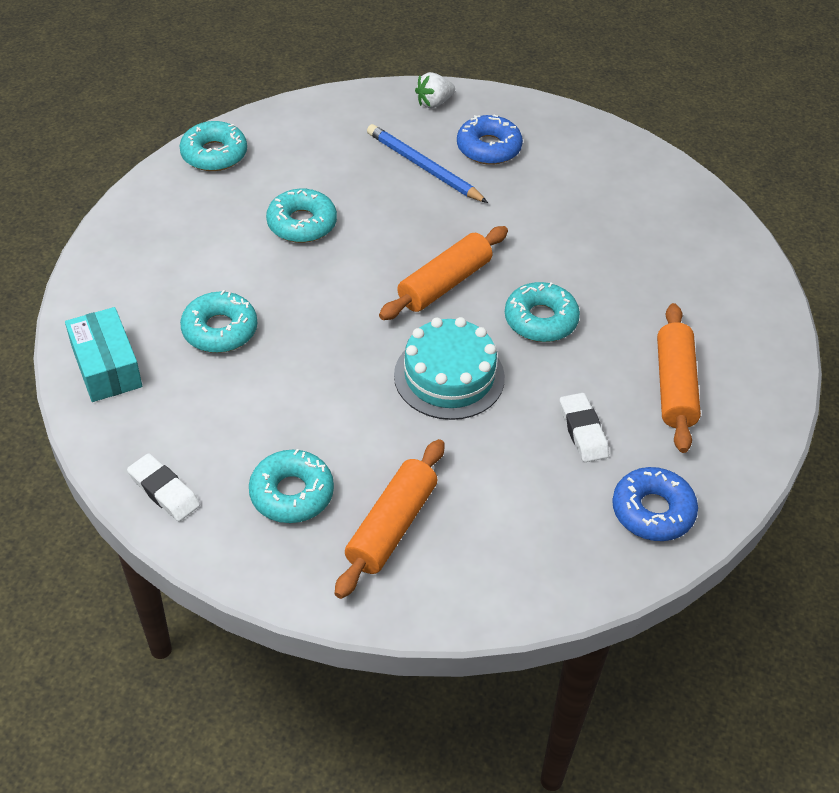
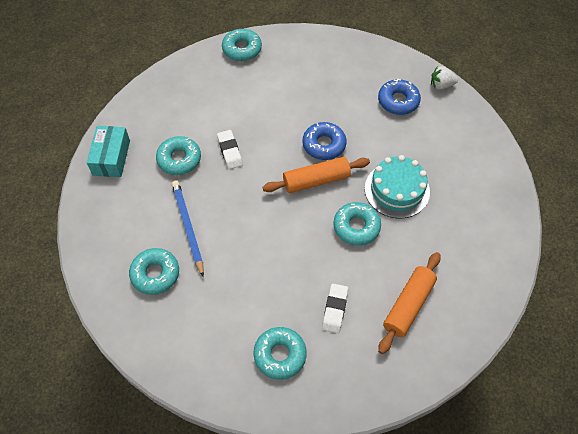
camera: 30 degrees right, 10 degrees up
white eraser [127,453,200,521] -> white eraser moved to [217,130,243,169]
turquoise donut [266,189,337,243] -> turquoise donut moved to [253,327,307,380]
orange rolling pin [335,439,445,599] -> none
blue pencil [367,124,488,203] -> blue pencil moved to [172,180,204,277]
turquoise cake [394,317,505,420] -> turquoise cake moved to [365,155,430,218]
white strawberry [415,72,455,108] -> white strawberry moved to [431,66,458,90]
blue donut [612,467,698,541] -> blue donut moved to [303,122,347,160]

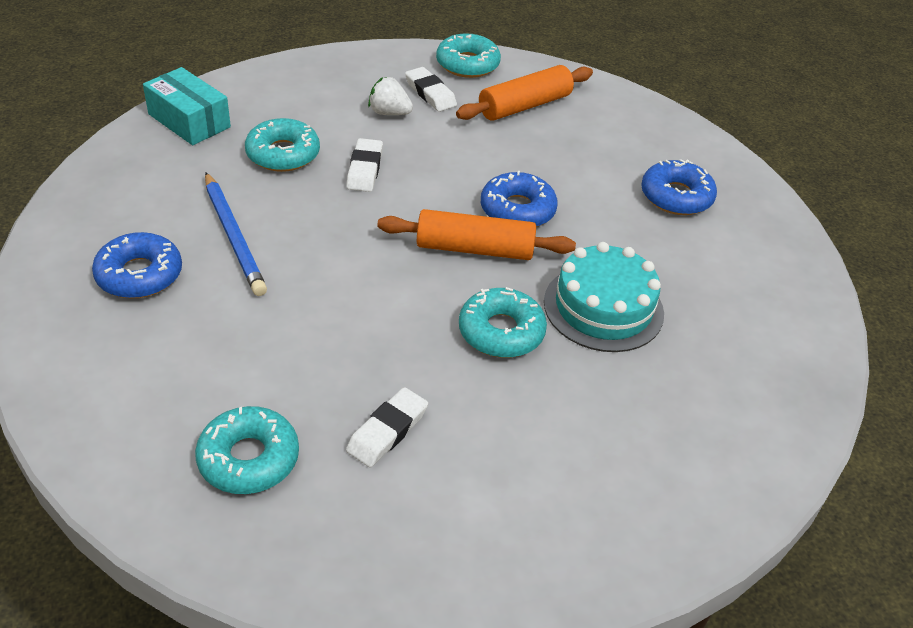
camera: 20 degrees right, 15 degrees down
turquoise box [86,126,130,177] -> turquoise box turned 75 degrees counterclockwise [143,67,231,145]
turquoise donut [129,248,179,295] -> blue donut [92,232,182,298]
blue pencil [172,180,204,277] -> blue pencil turned 150 degrees clockwise [205,173,267,296]
orange rolling pin [378,252,440,354] -> orange rolling pin moved to [456,65,593,121]
white strawberry [431,66,458,90] -> white strawberry moved to [368,77,413,115]
none -> white eraser [405,67,457,112]

